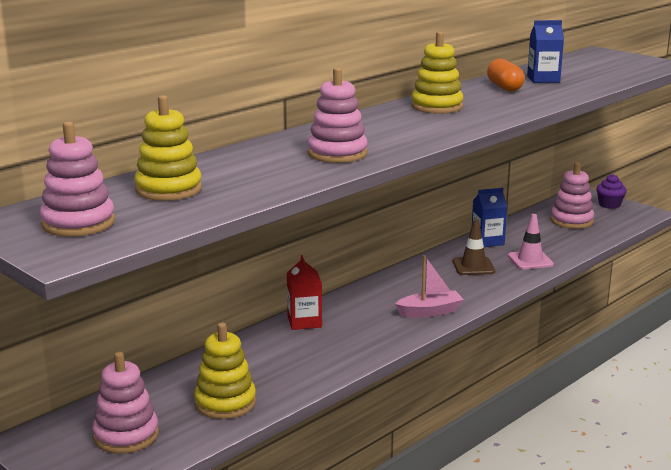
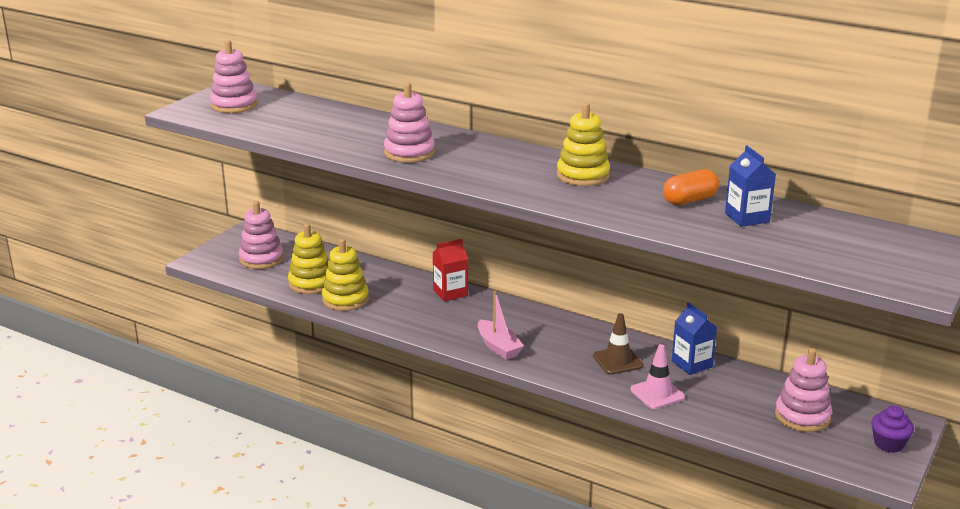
camera: 75 degrees right, 5 degrees up
yellow stacking toy [134,95,202,201] -> yellow stacking toy moved to [322,239,369,311]

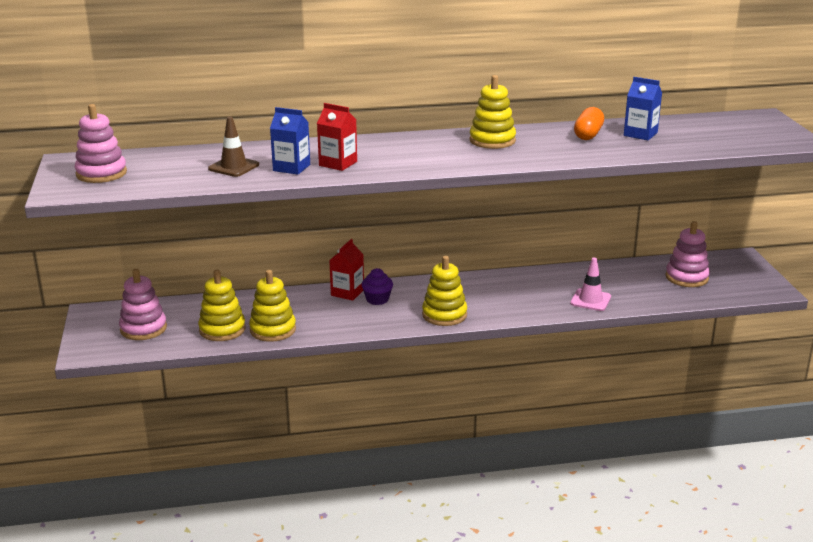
camera: 40 degrees left, 0 degrees up
pink stacking toy [384,82,435,163] -> red carton [317,103,357,171]
pink boat [478,291,524,360] -> yellow stacking toy [422,256,467,326]
brown traffic cone [593,313,643,375] -> brown traffic cone moved to [208,117,259,177]
blue carton [672,302,717,375] -> blue carton moved to [270,107,310,175]
purple cupcake [871,406,914,453] -> purple cupcake moved to [362,268,393,305]

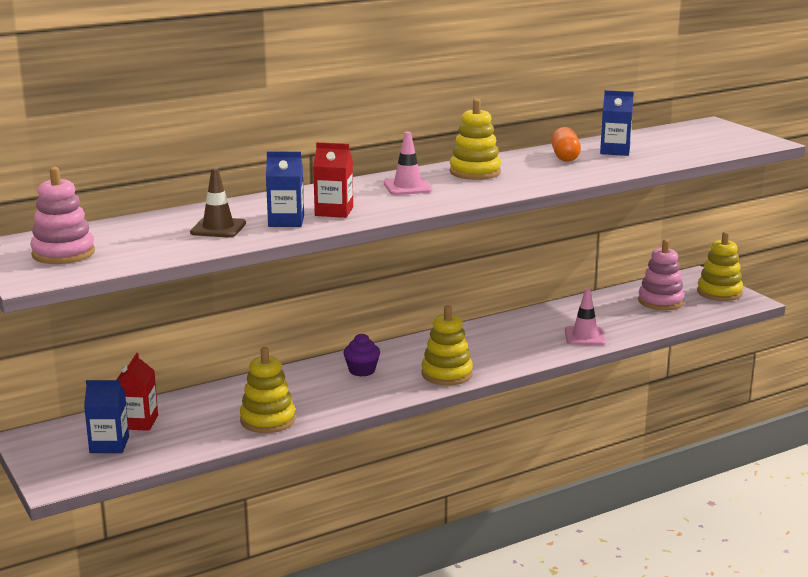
camera: 20 degrees left, 5 degrees down
pink stacking toy [119,269,167,340] -> blue carton [84,380,129,453]
yellow stacking toy [198,270,246,341] -> yellow stacking toy moved to [697,231,743,301]
red carton [329,239,364,301] -> red carton moved to [117,353,158,431]
none -> pink traffic cone [384,132,432,195]

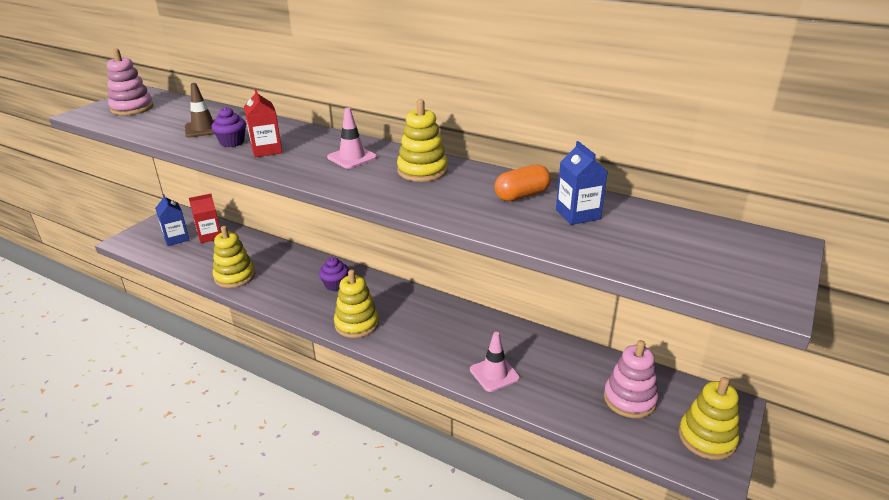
camera: 60 degrees right, 10 degrees up
blue carton [266,151,304,227] -> purple cupcake [211,107,246,147]

